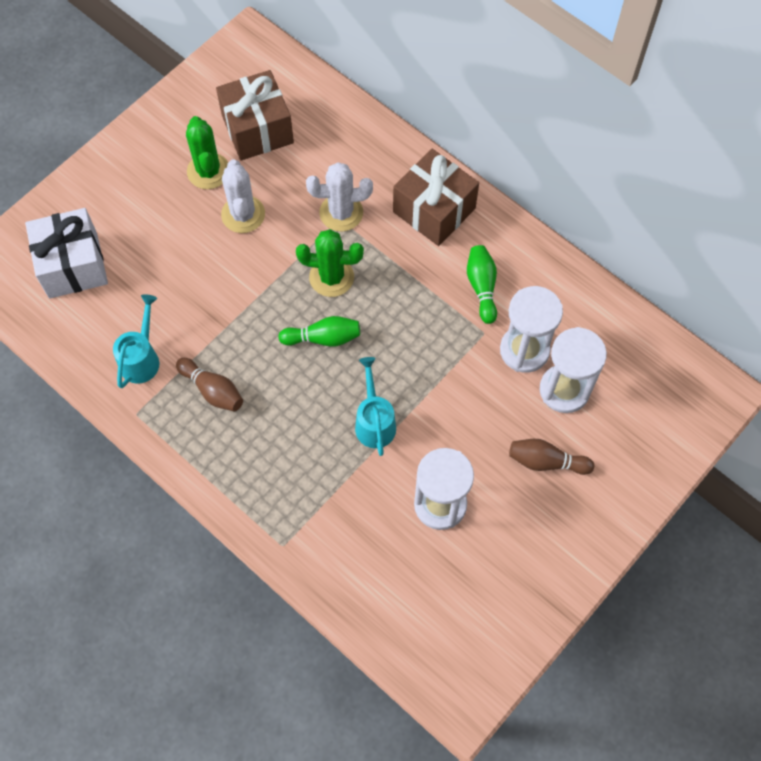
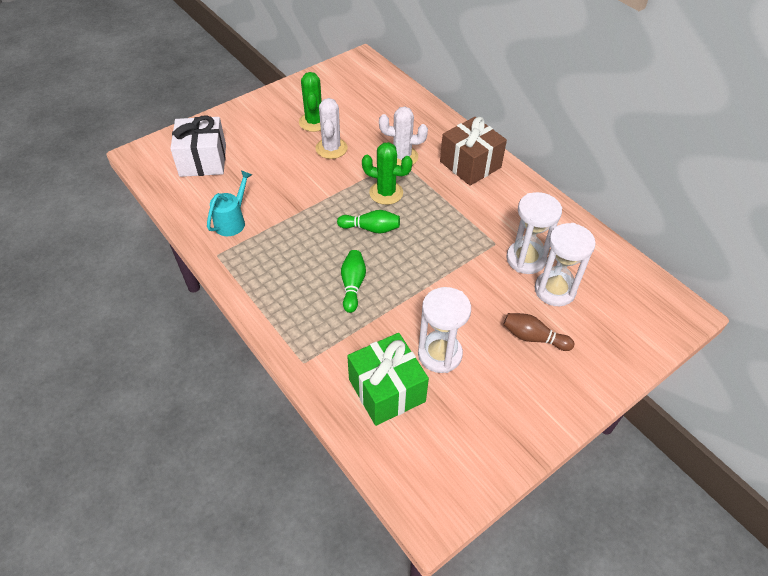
camera: 10 degrees right, 15 degrees down
brown bowling pin [176,358,243,412] -> none
brown gift [216,70,294,161] -> none
turquoise watering can [355,357,396,456] -> none
green bowling pin [467,245,497,324] -> green bowling pin moved to [341,250,366,313]
none -> green gift [347,333,429,426]

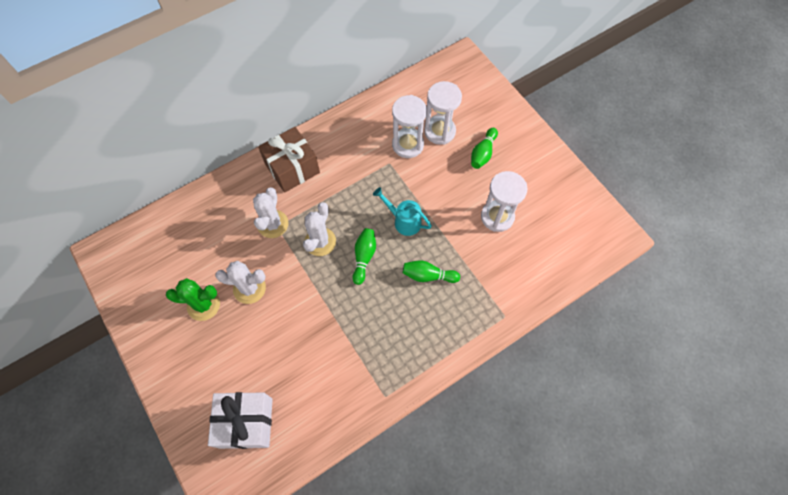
camera: 85 degrees left, 15 degrees up
turquoise watering can [207,170,252,236] -> turquoise watering can moved to [373,187,432,236]
green gift [347,333,429,426] -> none
green cactus [362,142,413,205] -> white cactus [303,202,336,256]
brown bowling pin [503,313,574,351] -> green bowling pin [471,128,498,169]

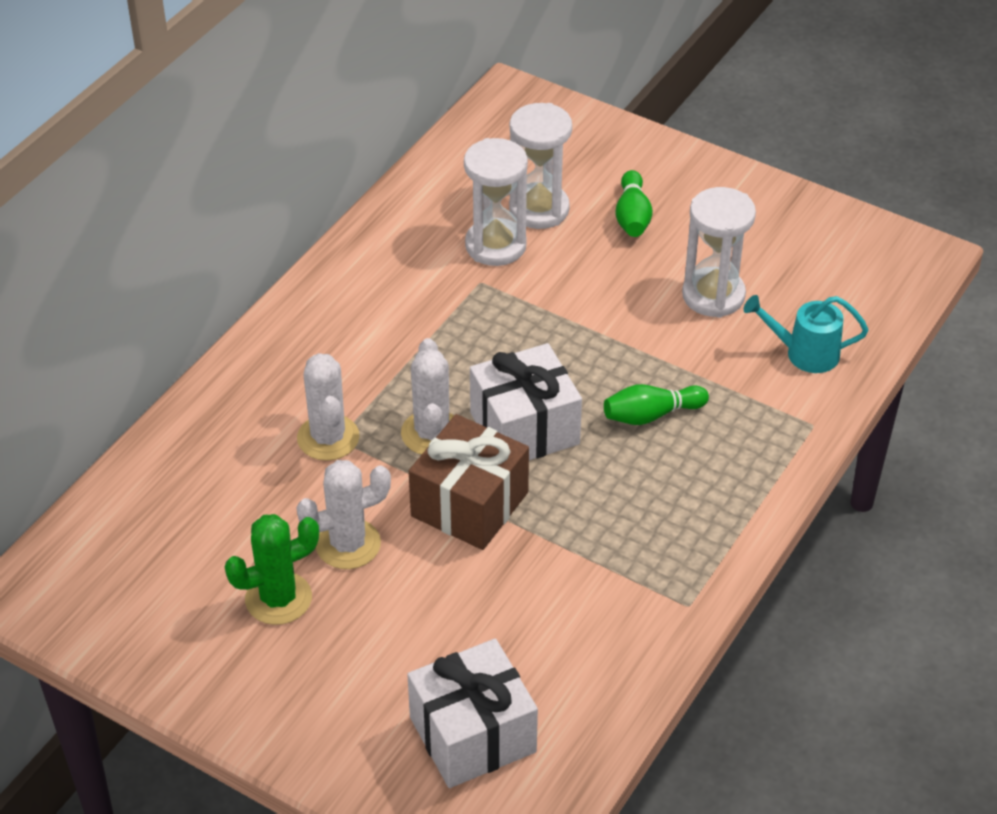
camera: 25 degrees left, 20 degrees down
brown gift [258,127,320,193] -> brown gift moved to [409,414,529,550]
green bowling pin [352,228,376,285] -> white gift [470,343,582,460]
turquoise watering can [373,187,432,236] -> turquoise watering can moved to [743,295,868,373]

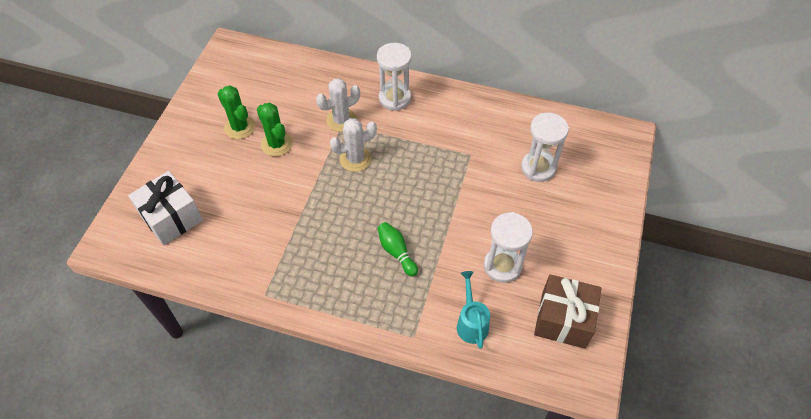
camera: 75 degrees right, 10 degrees up
white cactus [297,460,391,569] -> green cactus [257,103,293,156]
brown gift [409,414,529,550] -> brown gift moved to [534,274,602,349]
white hourglass [464,138,528,266] -> white hourglass moved to [377,43,412,111]
white gift [470,343,582,460] -> none
green bowling pin [615,170,653,237] -> none

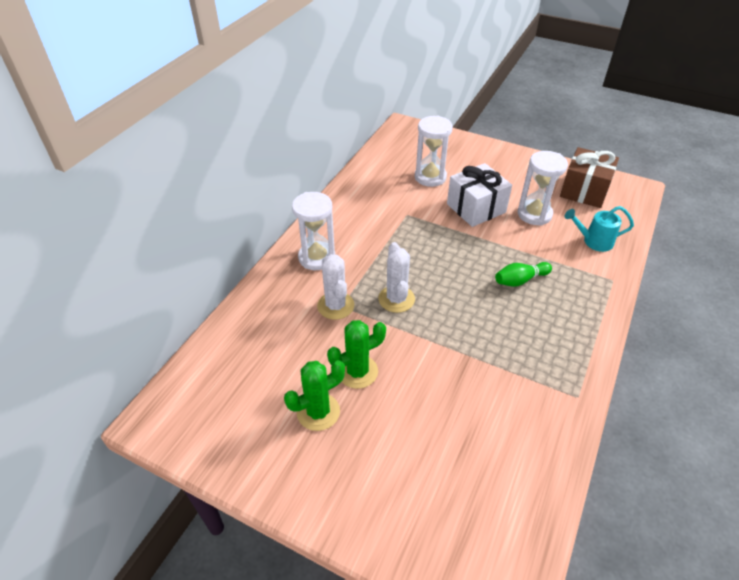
camera: 80 degrees left, 10 degrees down
white gift [128,171,203,245] -> white gift moved to [447,163,512,227]

